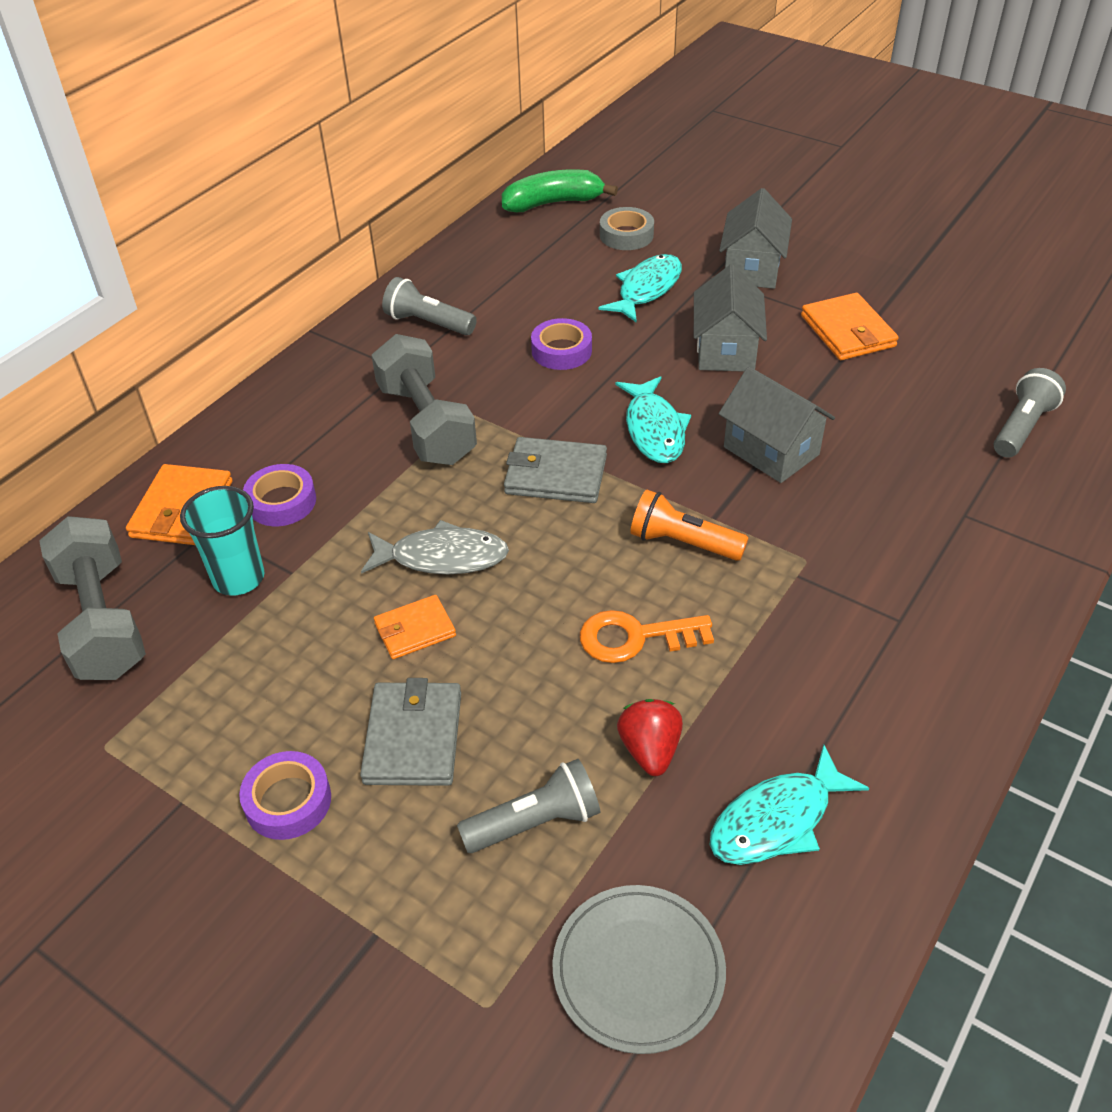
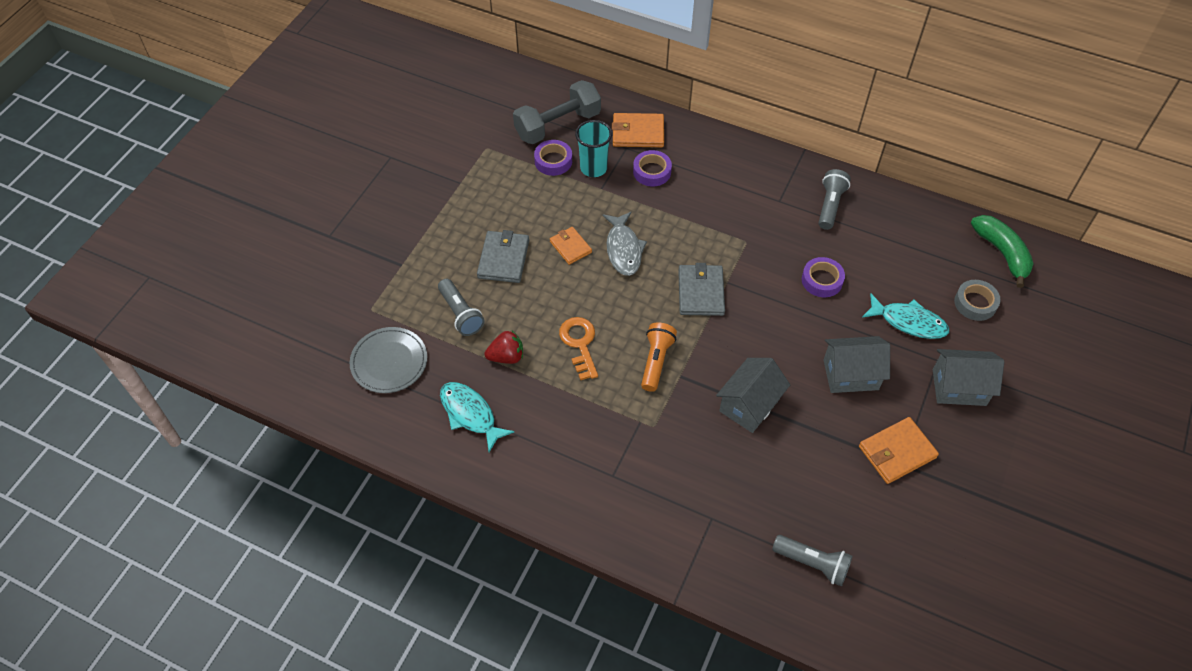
camera: 80 degrees right, 10 degrees up
purple tape [239,751,331,840] -> purple tape moved to [534,140,572,176]
grey wallet [360,678,461,786] -> grey wallet turned 75 degrees counterclockwise [477,230,529,283]
grey dumbbell [371,334,477,465] -> none
turquoise fish [616,376,691,463] -> none

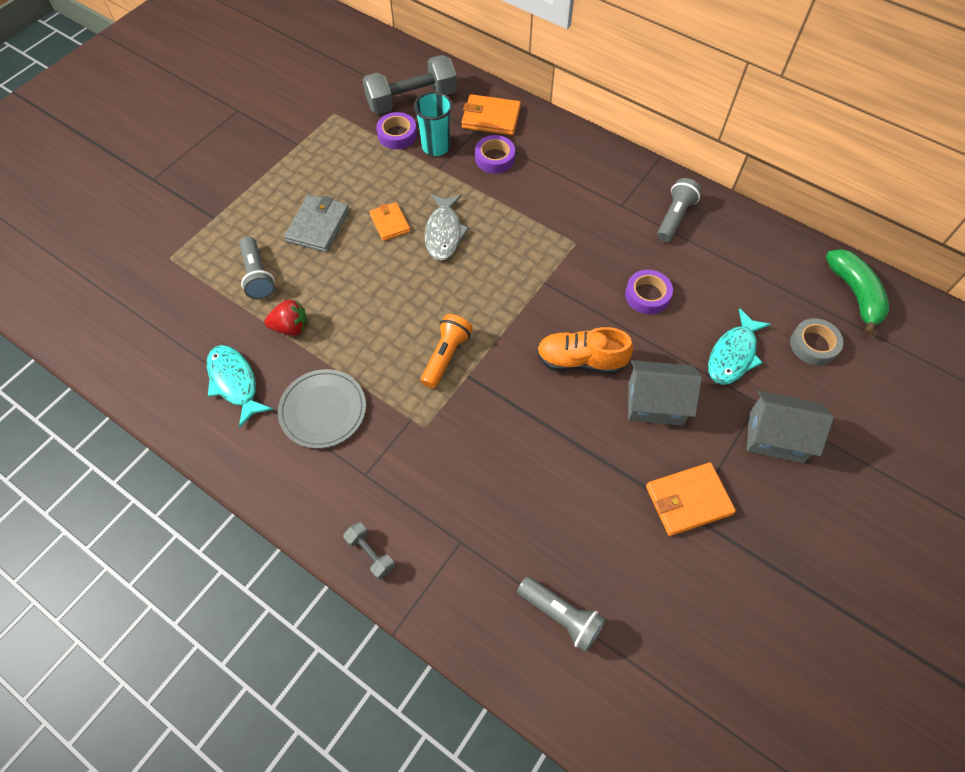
camera: 10 degrees right, 5 degrees up
grey plate [350,327,427,393] -> grey plate moved to [278,369,366,448]
orange key [559,317,598,380] -> none
grey wallet [678,263,725,316] -> none
grey house [716,358,790,433] -> none
turquoise fish [862,293,949,339] -> turquoise fish turned 90 degrees clockwise [708,308,771,385]
none -> grey dumbbell [343,522,395,580]
none -> orange shoe [537,327,633,374]

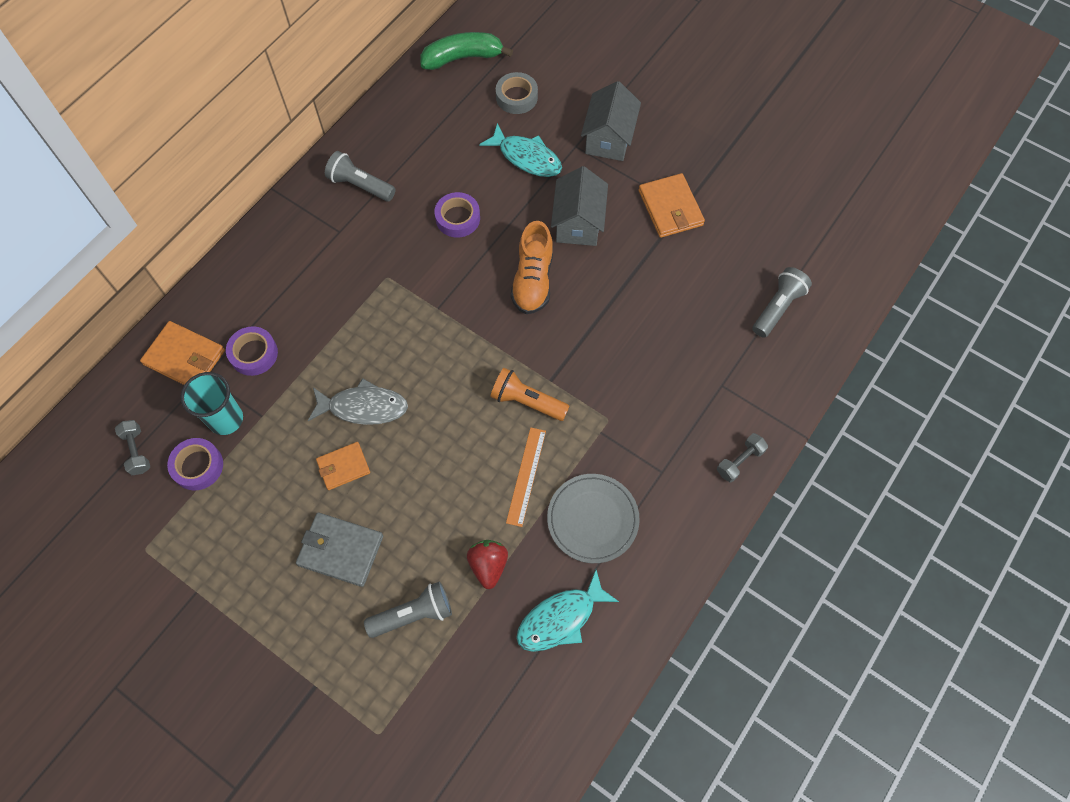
camera: 90 degrees left, 5 degrees up
grey dumbbell [363,55,457,114] -> grey dumbbell [115,420,150,475], size x0.46
orange wallet [461,94,521,135] -> orange wallet turned 75 degrees counterclockwise [140,321,225,385]
none -> orange ruler [506,427,546,527]

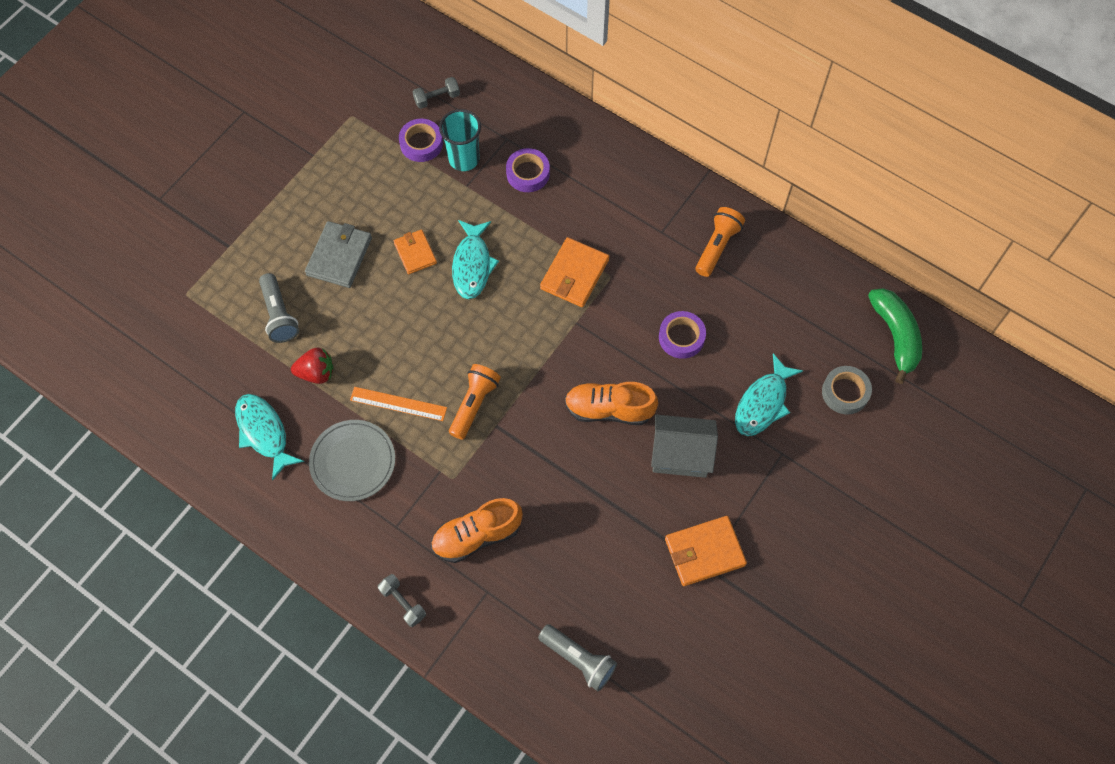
camera: 90 degrees right, 0 degrees up
orange wallet [140,321,225,385] -> orange wallet moved to [540,237,609,307]
grey fish [308,378,408,425] -> turquoise fish [452,220,499,299]
grey flashlight [325,151,396,201] -> orange flashlight [696,207,745,277]
grey house [581,81,641,161] -> none
none -> orange shoe [431,498,523,563]

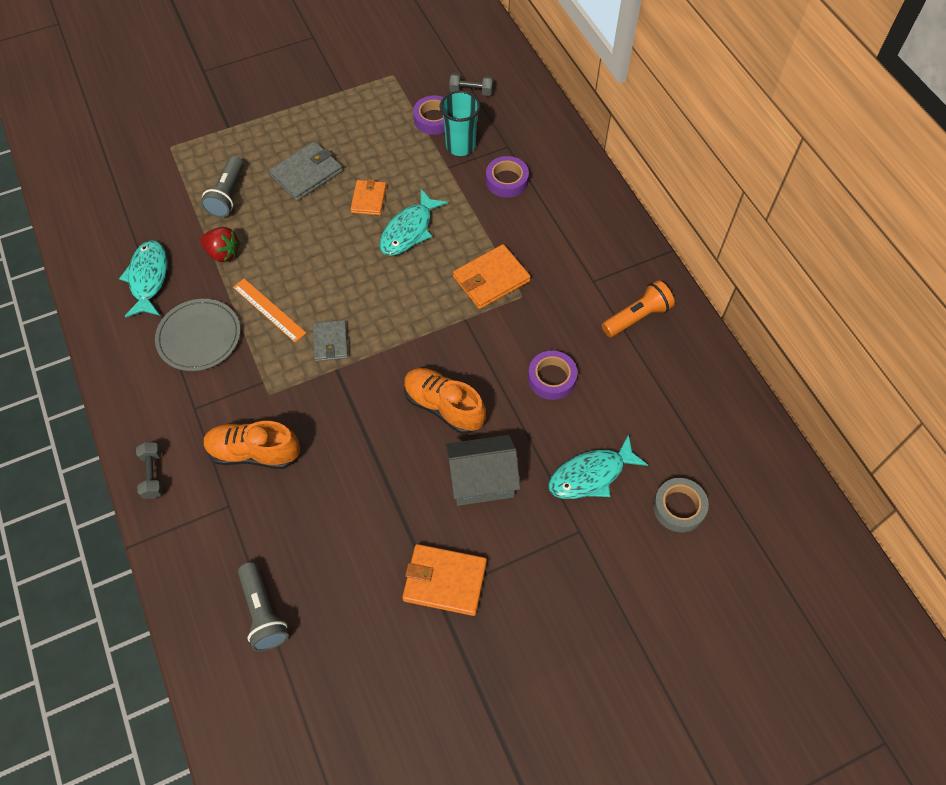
camera: 30 degrees right, 5 degrees down
orange flashlight [449,364,501,440] -> grey wallet [313,320,348,362]
grey house [651,414,718,478] -> grey house turned 45 degrees counterclockwise [445,435,520,506]
green banana [868,288,922,384] -> none

